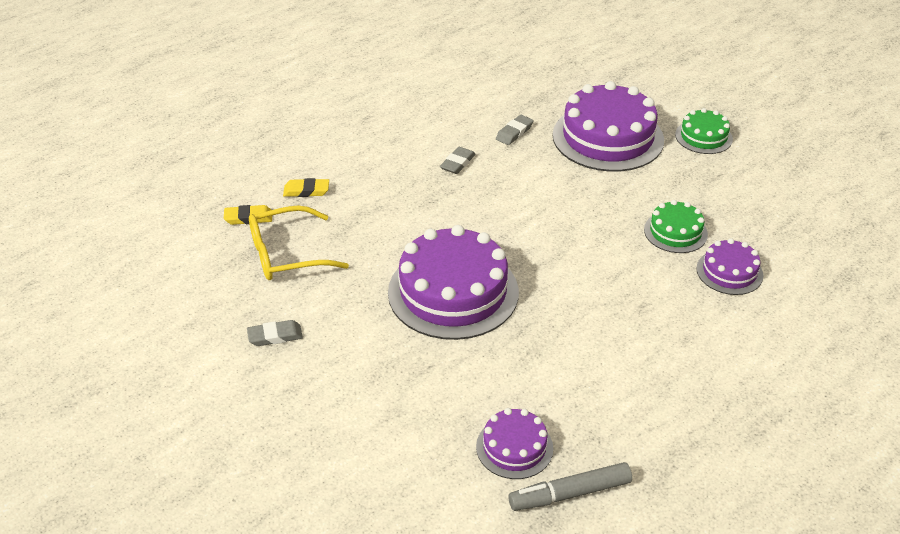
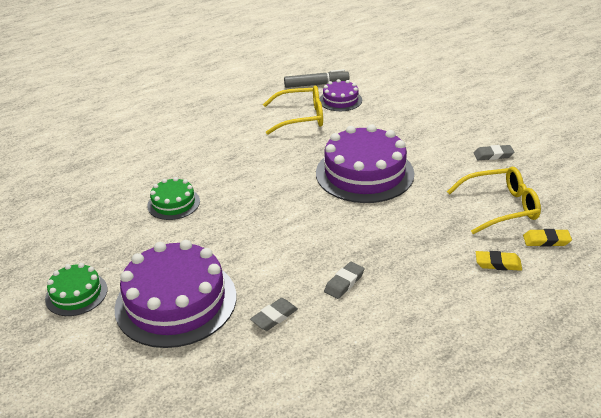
camera: 170 degrees left, 5 degrees down
purple cake [697,238,763,295] -> none
none -> yellow glasses [263,85,323,135]

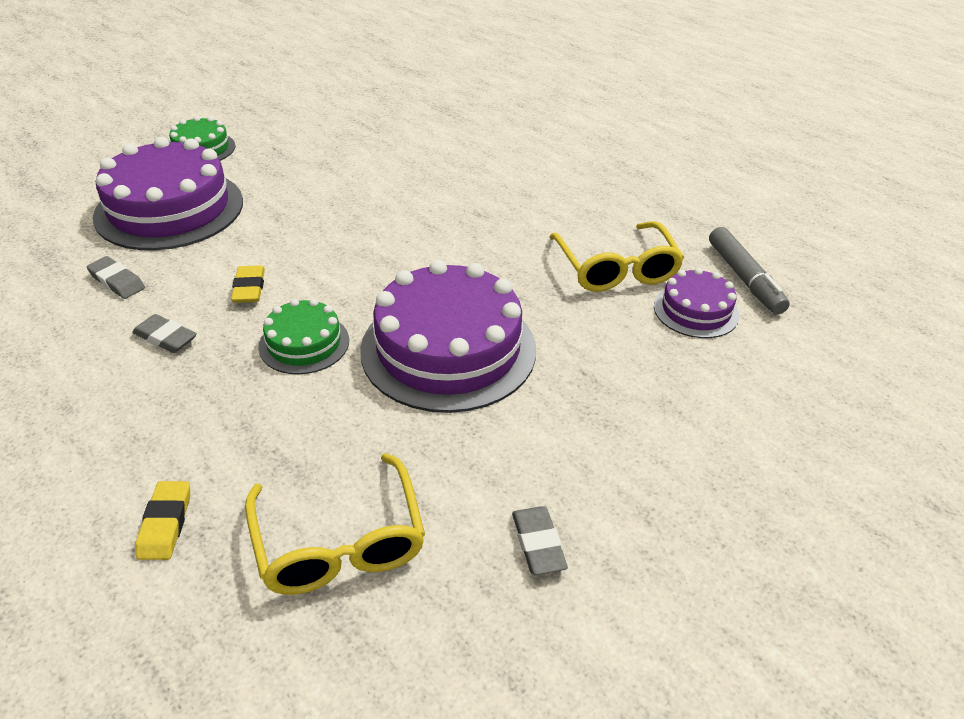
camera: 80 degrees right, 5 degrees up
green cake [147,177,200,220] -> green cake moved to [258,298,349,374]
yellow eraser [523,229,572,247] -> yellow eraser moved to [231,265,265,303]

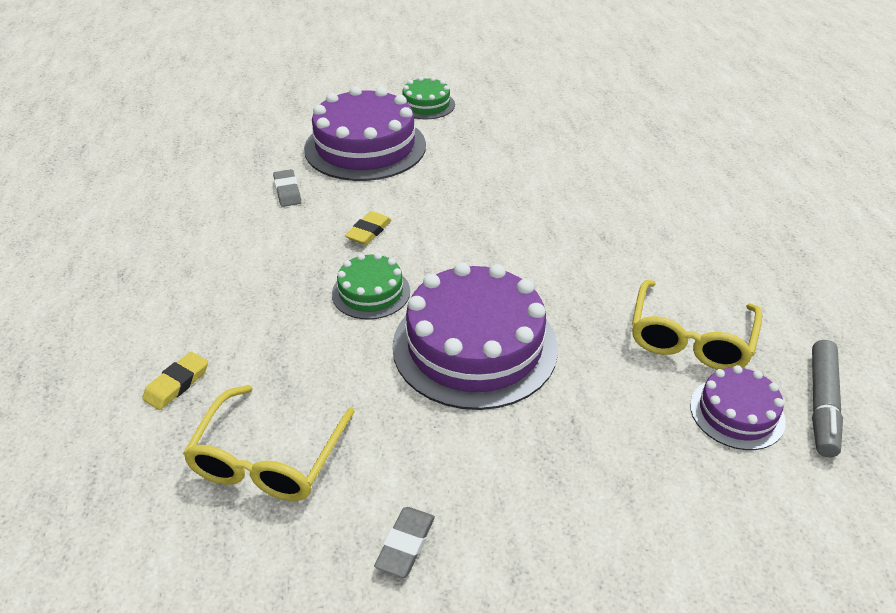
camera: 35 degrees right, 0 degrees up
grey eraser [132,314,197,353] -> none

